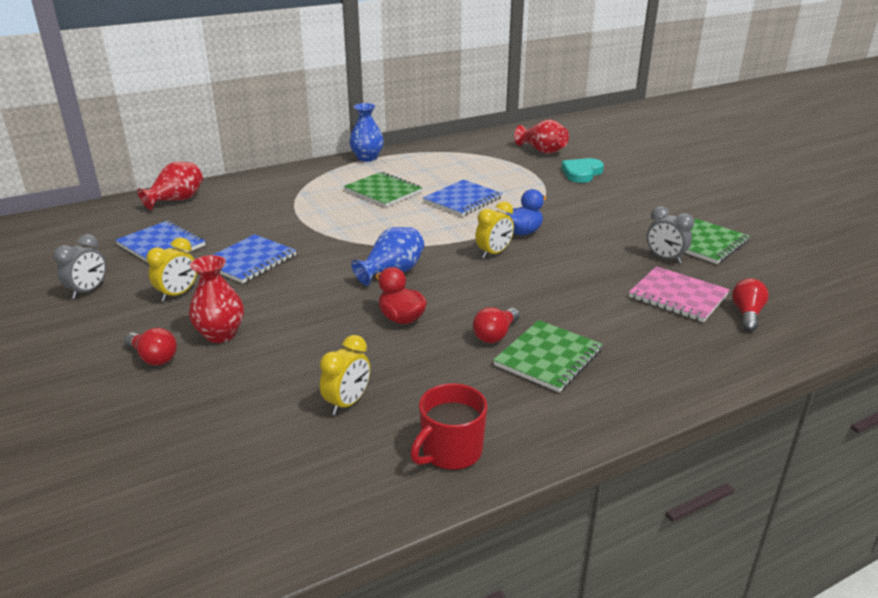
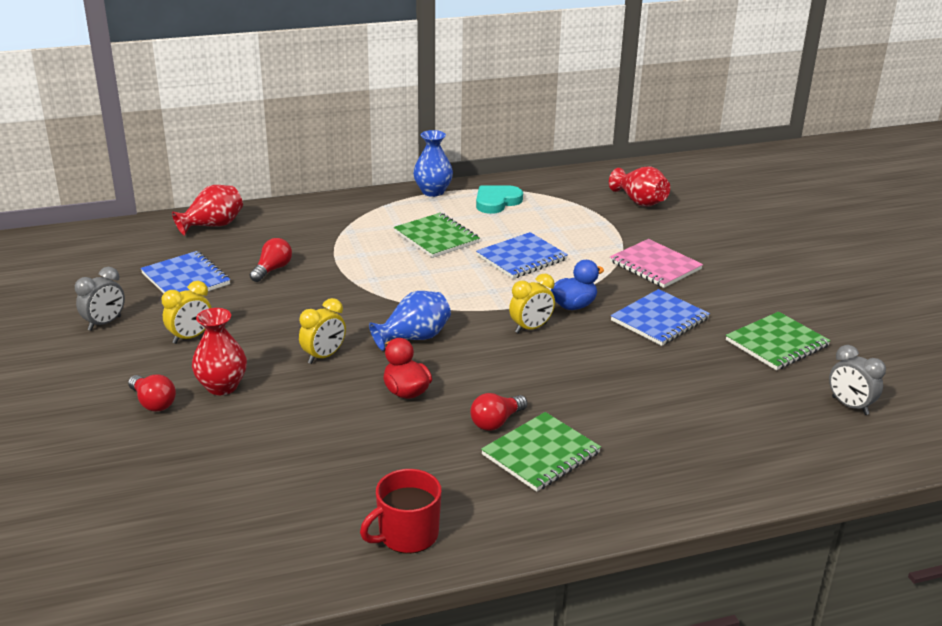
camera: 10 degrees right, 0 degrees up
blue notebook [213,234,296,283] -> blue notebook moved to [611,289,710,346]
yellow clock [320,335,370,415] -> yellow clock moved to [299,298,346,364]
turquoise heart [561,158,604,183] -> turquoise heart moved to [476,185,523,214]
pink notebook [629,266,730,322] -> pink notebook moved to [610,239,703,288]
grey clock [647,206,694,264] -> grey clock moved to [829,345,886,415]
red light bulb [732,278,769,331] -> red light bulb moved to [250,238,292,282]

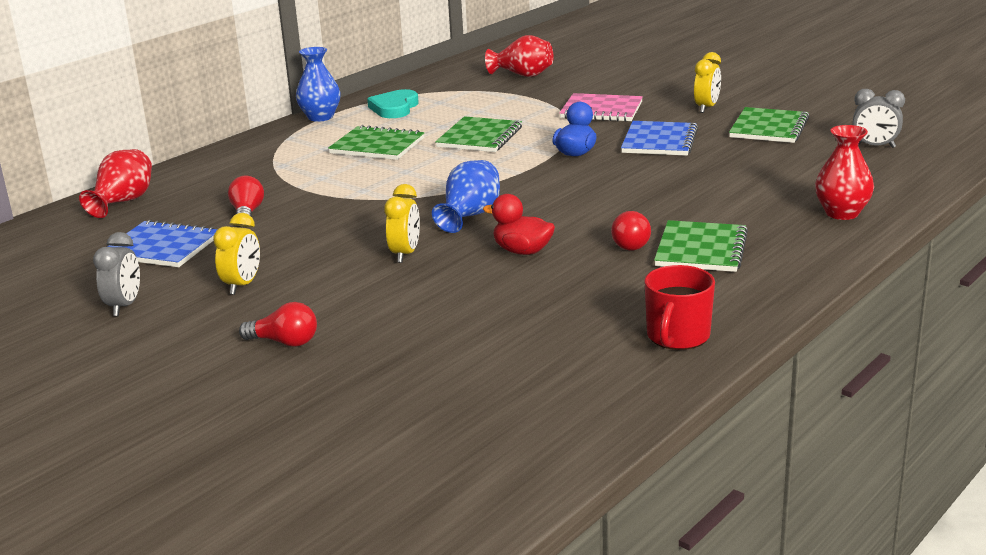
camera: 30 degrees left, 5 degrees down
red vase [192,308,247,395] -> red vase moved to [815,125,874,220]
blue notebook [476,232,568,279] -> green notebook [435,116,522,152]
yellow clock [509,274,555,333] -> yellow clock moved to [694,52,721,113]

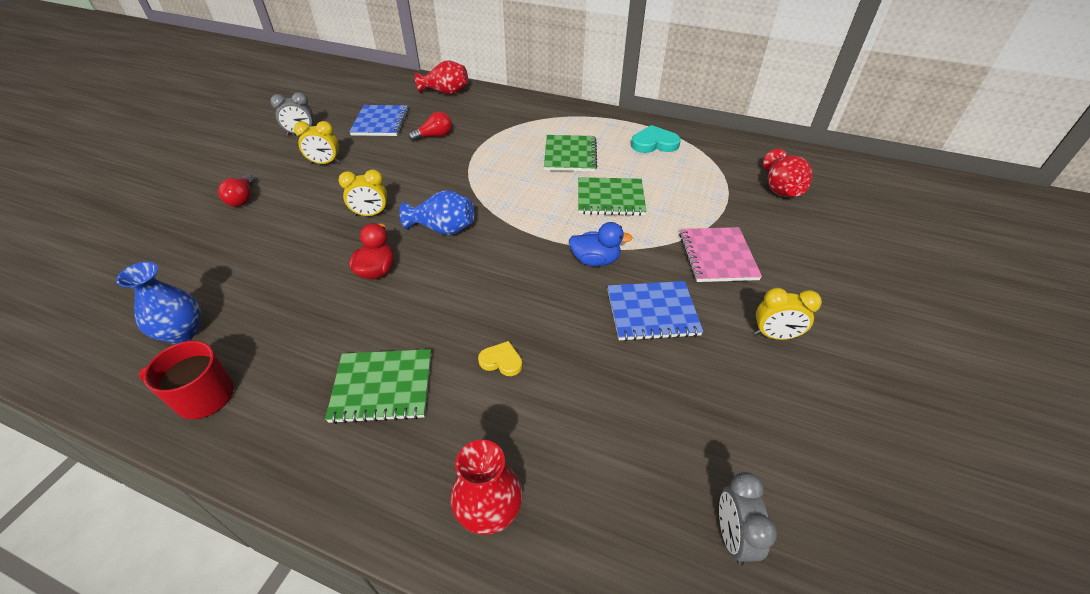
camera: 70 degrees right, 20 degrees up
blue vase [296,47,341,122] -> blue vase moved to [116,262,200,344]
red light bulb [611,211,651,251] -> none
green notebook [729,107,809,143] -> none
none -> yellow heart [478,341,522,376]

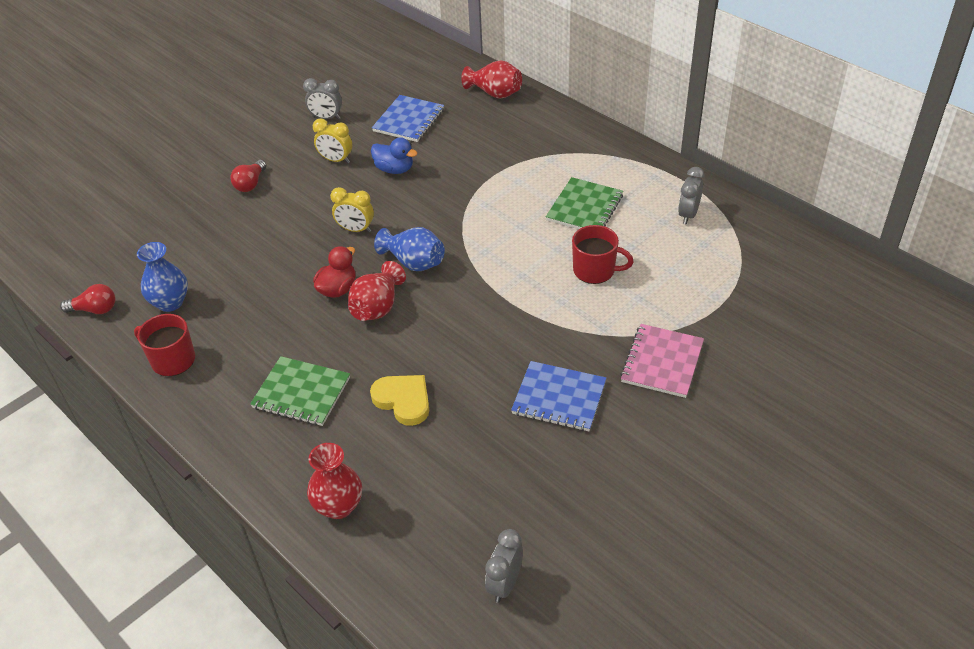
camera: 25 degrees right, 0 degrees up
red light bulb [409,112,452,141] -> red light bulb moved to [60,284,115,314]
yellow heart [478,341,522,376] -> yellow heart [370,375,429,426], size x1.65
blue duck [569,222,633,266] -> blue duck moved to [371,137,417,174]
green notebook [578,177,647,216] -> red mug [572,225,634,284]
turquoise heart [631,125,681,153] -> grey clock [678,167,705,224]
yellow clock [754,288,822,340] -> none
red vase [763,149,813,197] -> red vase moved to [348,261,406,321]

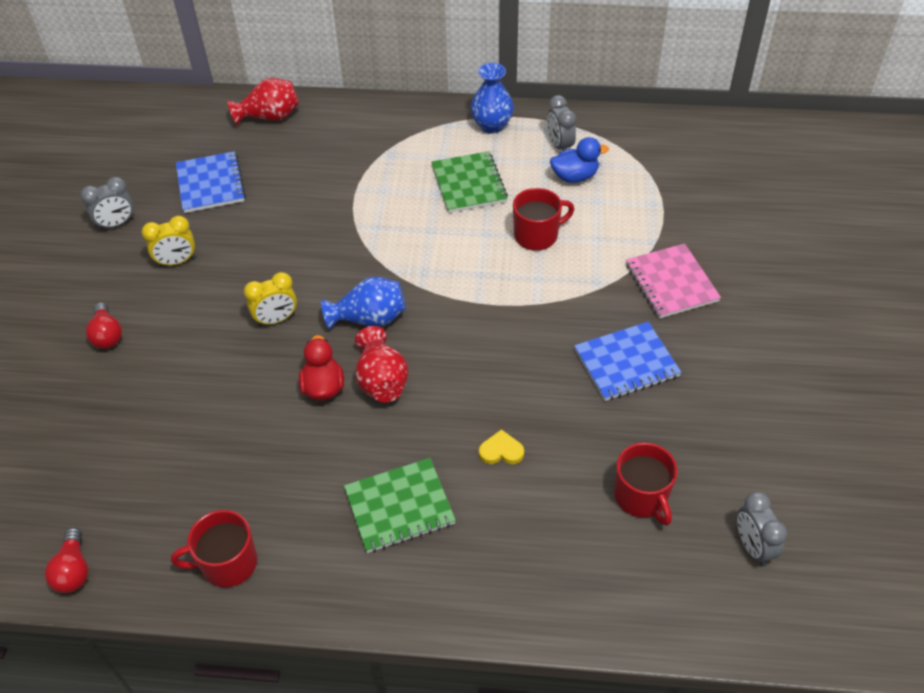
camera: 40 degrees left, 5 degrees up
red light bulb [60,284,115,314] -> red light bulb turned 120 degrees clockwise [45,528,88,593]
blue vase [137,242,188,312] -> blue vase moved to [471,63,514,134]
red vase [307,443,362,519] -> none
yellow heart [370,375,429,426] -> yellow heart [479,429,524,464], size x0.60
blue duck [371,137,417,174] -> blue duck moved to [550,137,609,183]
none -> red mug [614,442,678,526]

